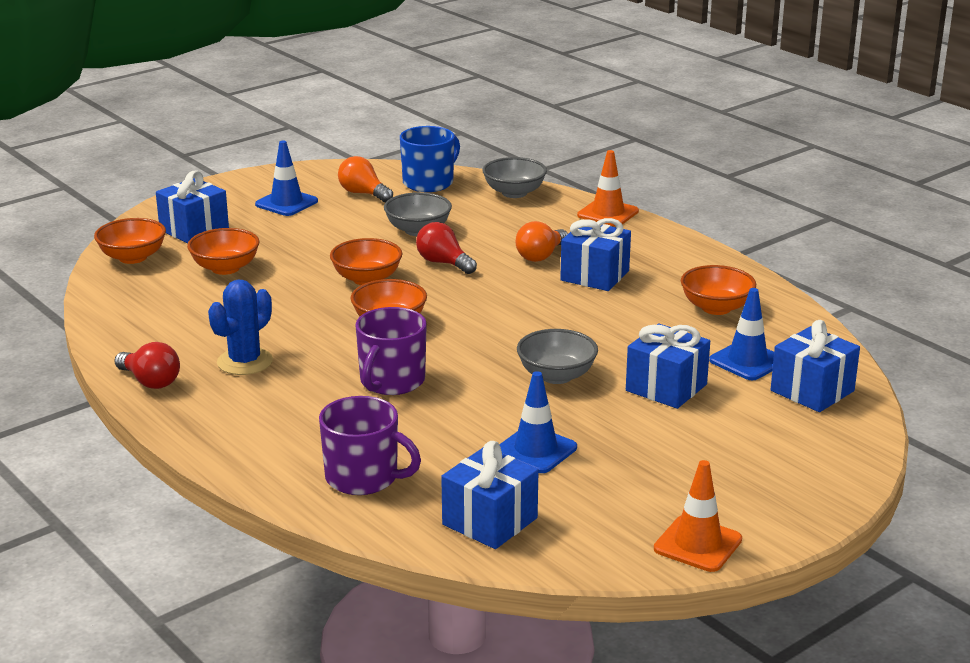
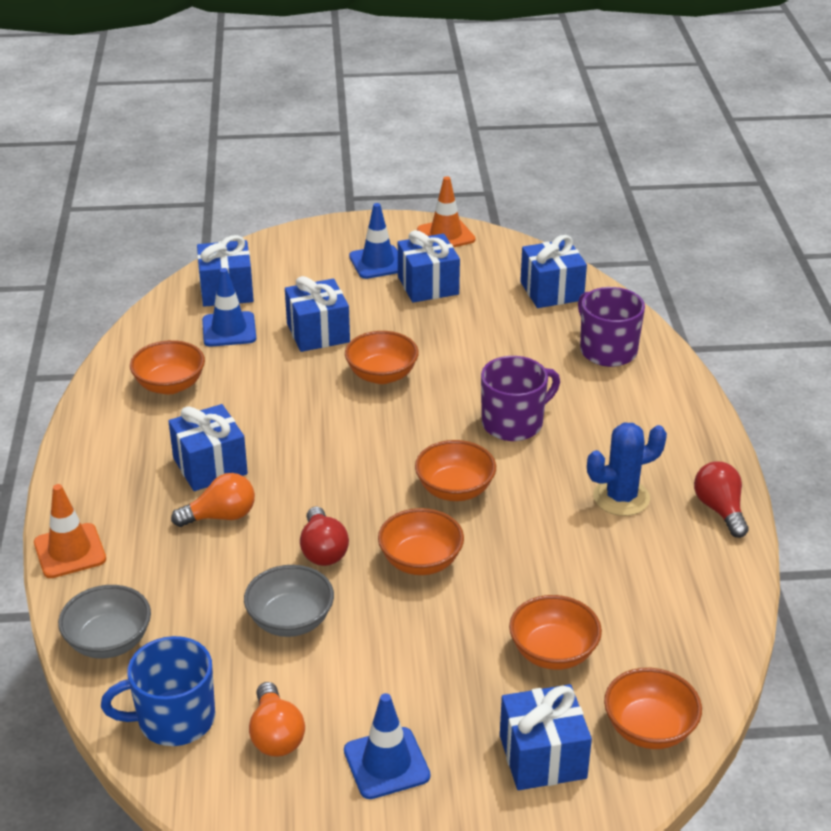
camera: 145 degrees left, 10 degrees up
blue traffic cone [499,371,577,473] -> blue traffic cone moved to [349,203,398,279]
grey bowl [517,329,598,384] -> orange bowl [345,331,419,384]
none -> blue gift [398,230,460,303]

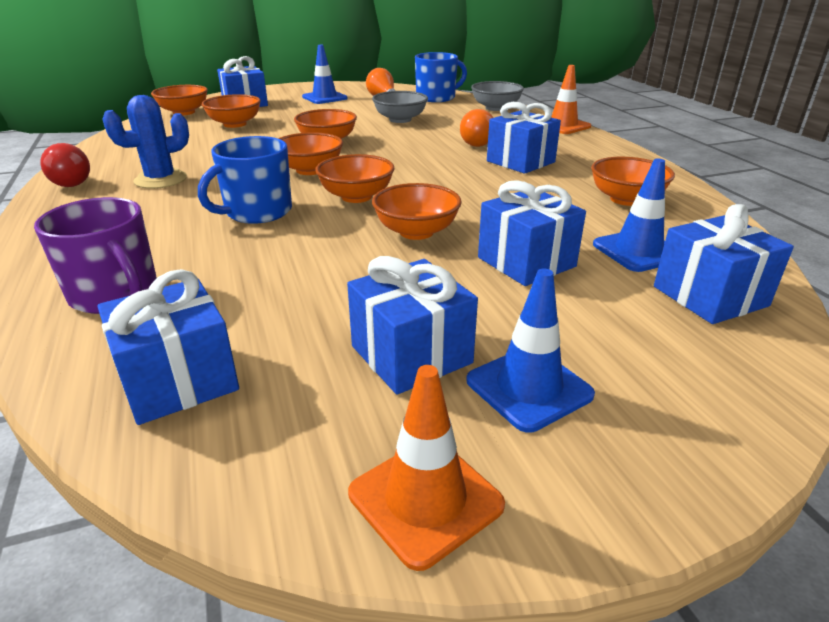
camera: 165 degrees right, 5 degrees down
red light bulb [300,507,349,566] -> none
purple mug [481,356,560,441] -> blue mug [198,136,292,224]
none -> orange bowl [315,154,395,203]

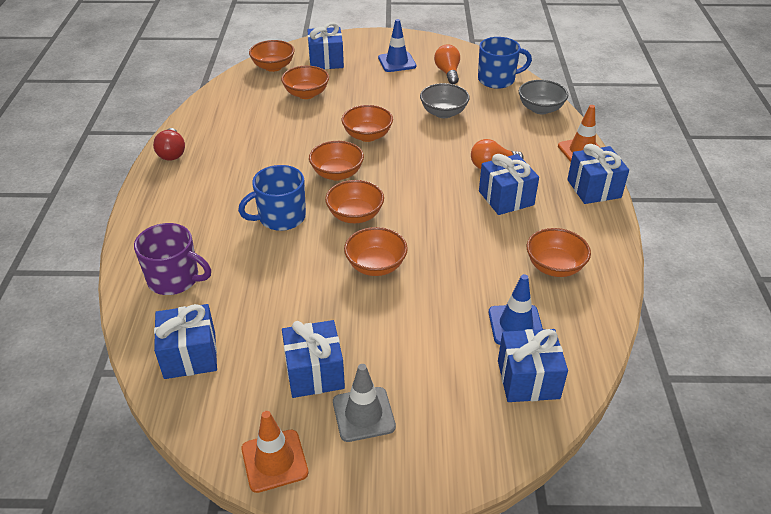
camera: 20 degrees right, 10 degrees up
purple mug [34,197,157,314] -> purple mug turned 45 degrees counterclockwise [134,223,211,295]
blue cactus [102,95,189,189] -> none
blue traffic cone [466,268,595,433] -> grey traffic cone [333,364,396,442]
blue gift [478,180,586,286] -> blue gift moved to [567,144,629,204]

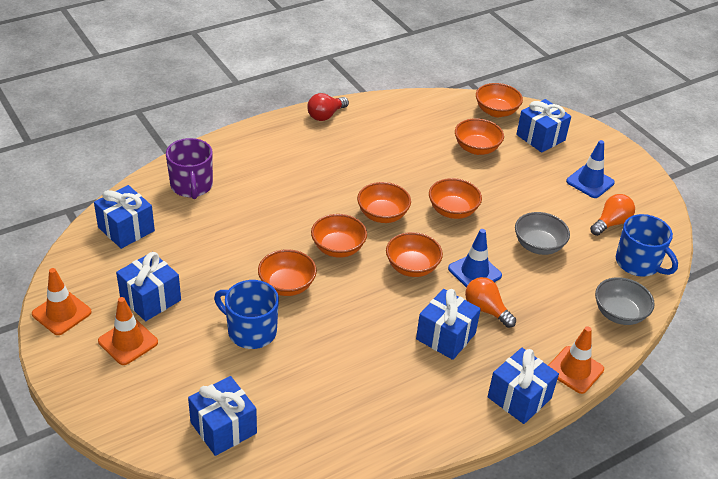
camera: 55 degrees right, 0 degrees up
blue mug [238,165,306,231] -> blue mug moved to [214,280,279,349]
grey traffic cone [333,364,396,442] -> orange traffic cone [98,297,158,365]
blue traffic cone [489,274,543,345] -> blue traffic cone moved to [448,229,502,288]
orange bowl [527,228,591,277] -> orange bowl moved to [386,232,443,277]

